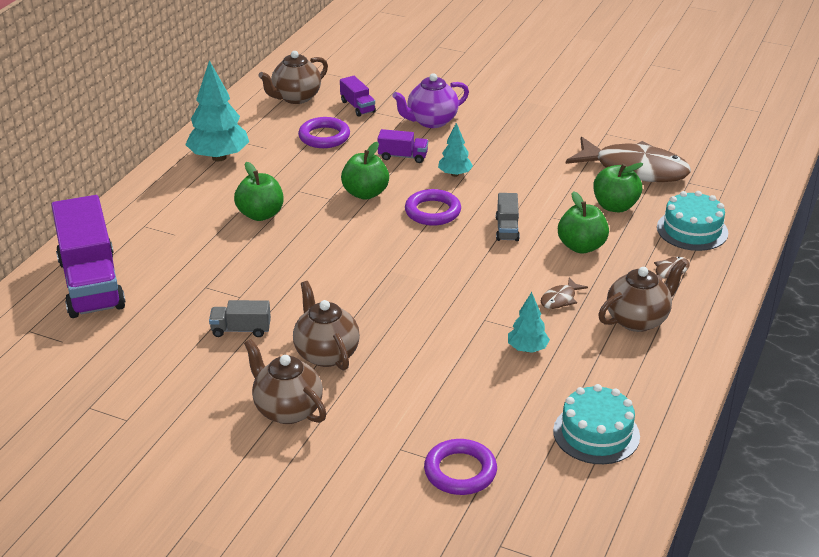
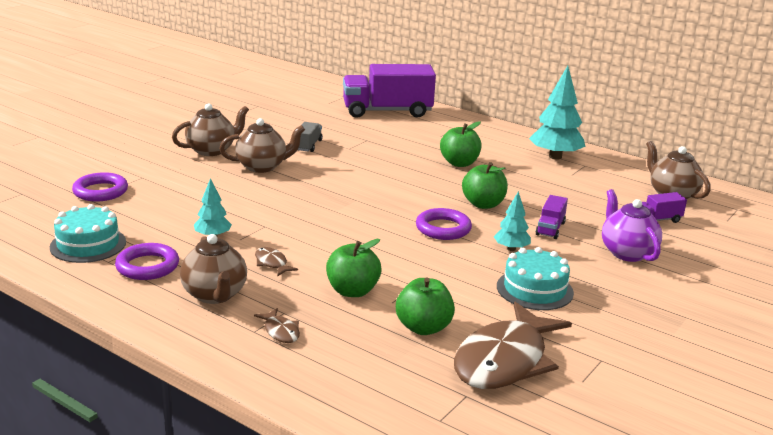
camera: 100 degrees right, 10 degrees down
purple ring [298,117,350,148] -> purple ring moved to [115,243,179,280]
grey truck [496,193,520,241] -> none
turquoise cake [657,191,728,251] -> turquoise cake moved to [497,247,574,310]

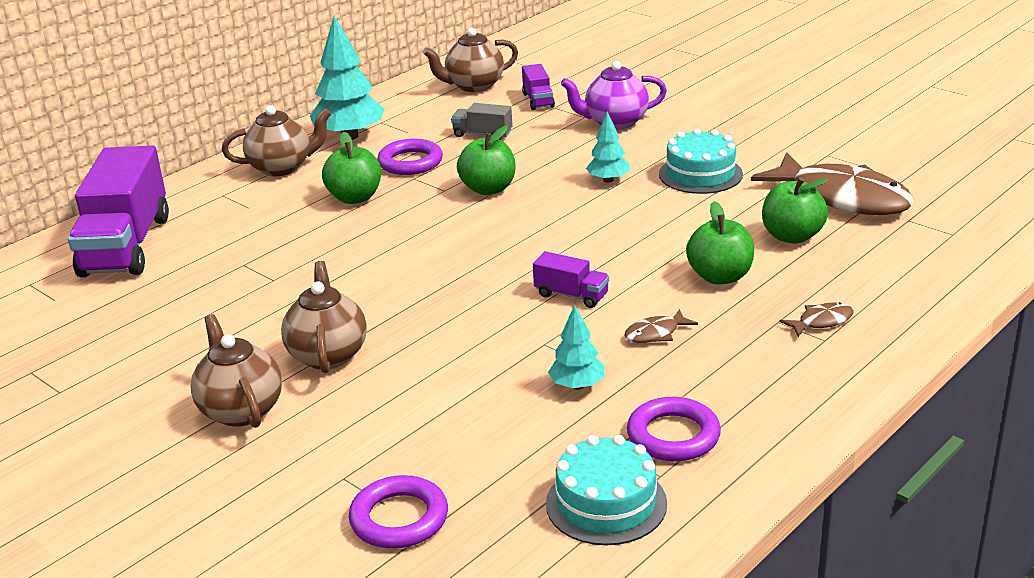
camera: 80 degrees left, 5 degrees up
brown teapot [180,234,247,304] -> brown teapot moved to [222,105,331,176]
grey truck [298,122,323,152] -> grey truck moved to [451,103,513,140]
purple ring [416,208,472,240] -> purple ring moved to [377,139,443,175]
purple truck [536,195,568,239] -> purple truck moved to [533,251,609,308]

